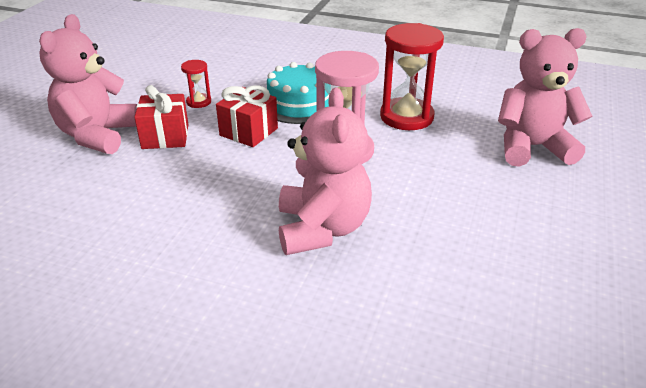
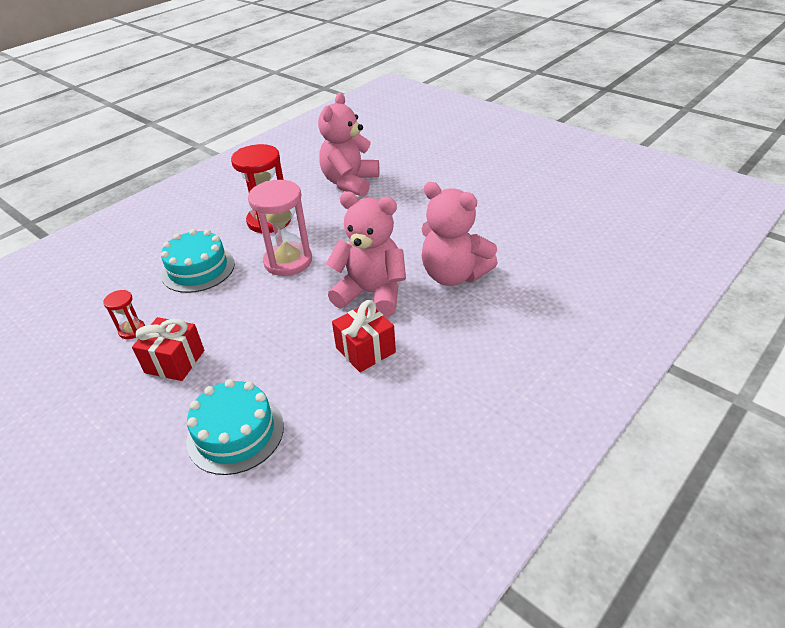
camera: 65 degrees left, 5 degrees up
pink teddy bear [39,14,137,154] -> pink teddy bear moved to [422,182,498,286]
red gift [216,86,278,147] -> red gift moved to [332,300,396,372]
none -> turquoise cake [186,379,284,475]

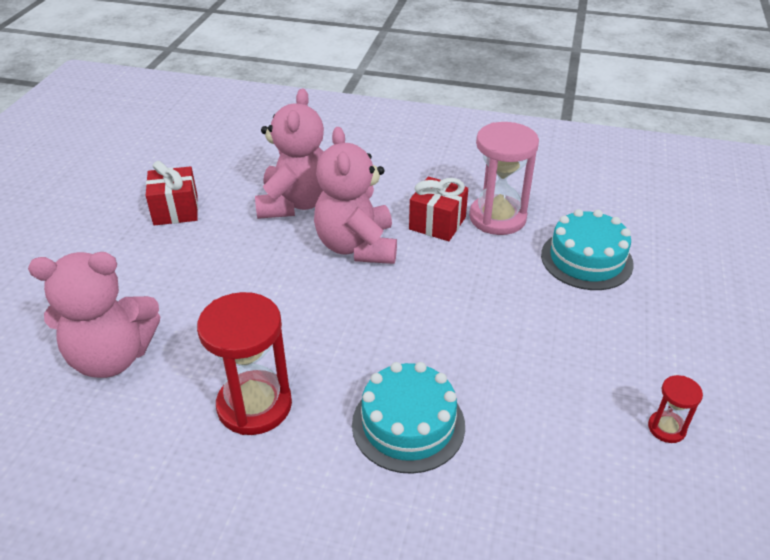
camera: 120 degrees left, 0 degrees up
red hourglass [103,290,145,339] -> red hourglass moved to [648,375,703,443]
red gift [132,317,204,381] -> red gift moved to [146,161,198,226]
pink hourglass [248,180,312,276] -> pink hourglass moved to [469,122,539,235]

